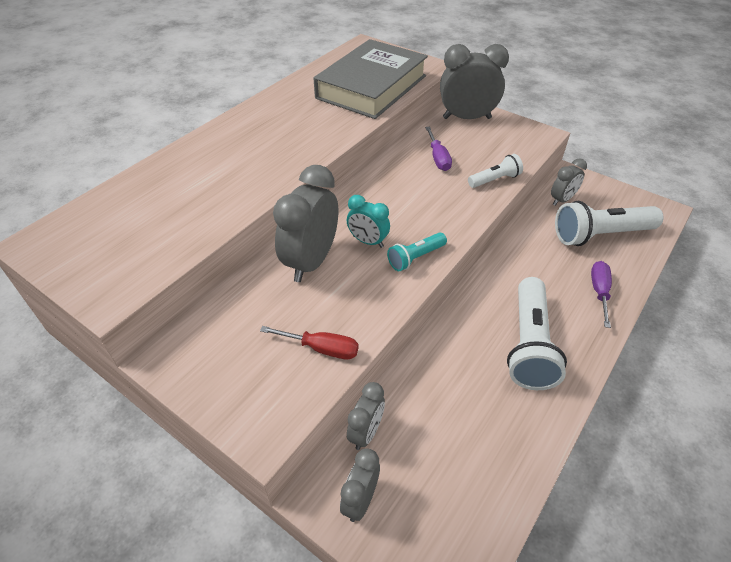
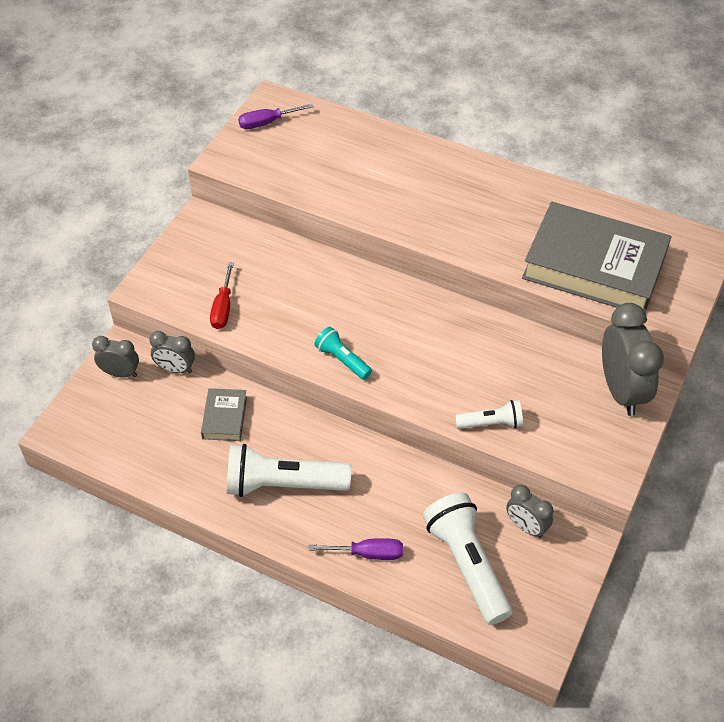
camera: 80 degrees right, 5 degrees up
grey clock [273,165,338,282] -> none
turquoise clock [347,195,390,248] -> none
purple screwdriver [425,127,452,171] -> purple screwdriver moved to [238,104,314,129]
white flashlight [468,154,523,188] -> white flashlight turned 60 degrees counterclockwise [455,400,523,429]
none -> grey book [201,388,247,441]

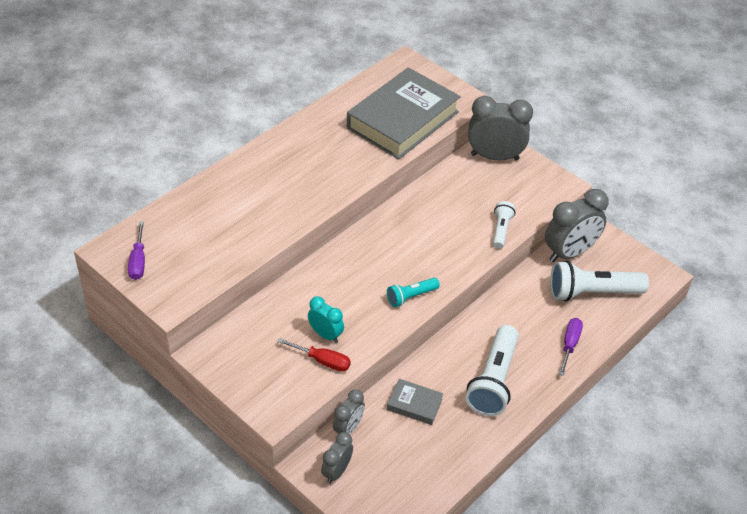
camera: 75 degrees left, 5 degrees down
grey clock [506,485,554,538] -> grey clock [545,189,608,262], size x1.81
none -> turquoise clock [308,296,344,343]

